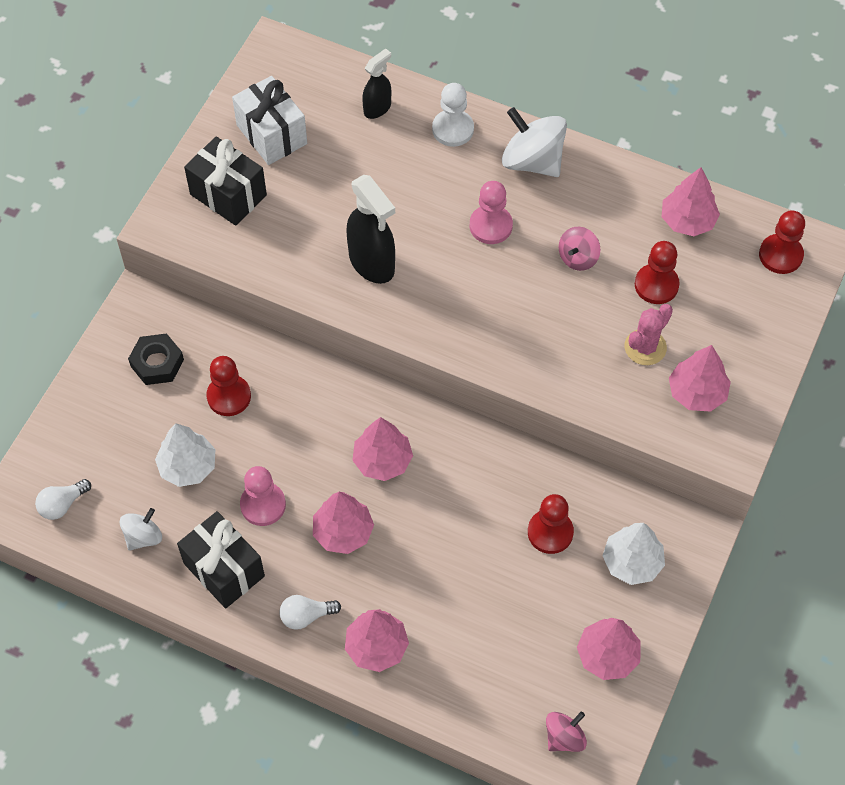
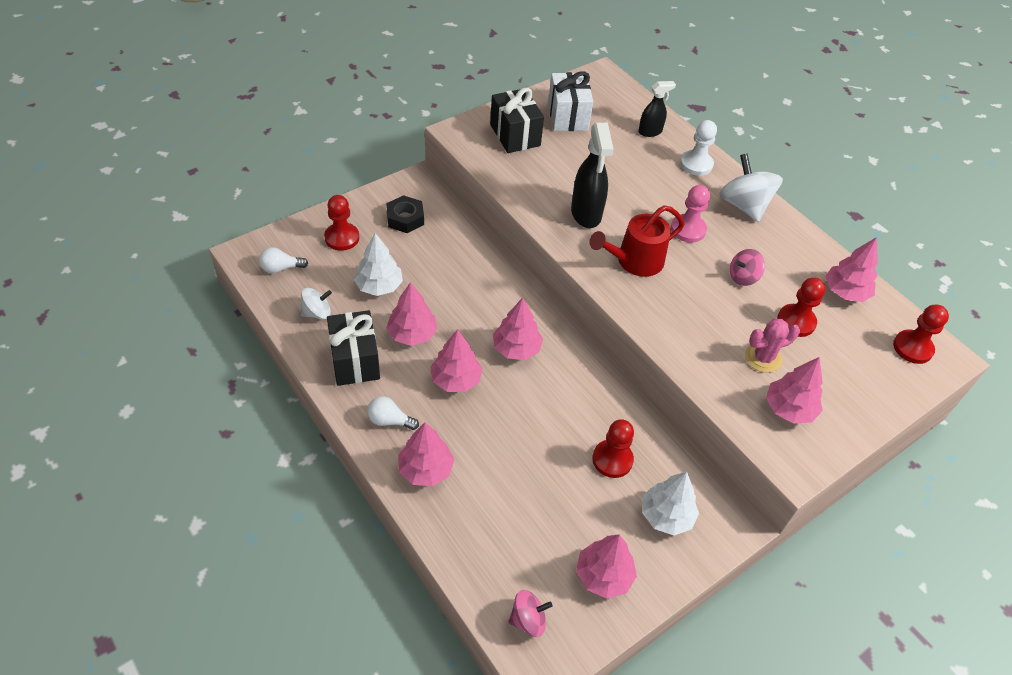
camera: 25 degrees right, 10 degrees down
red pawn [207,356,251,416] -> red pawn moved to [324,195,359,251]
pink pawn [240,466,286,526] -> pink tree [386,282,437,346]
none -> red watering can [589,205,684,277]

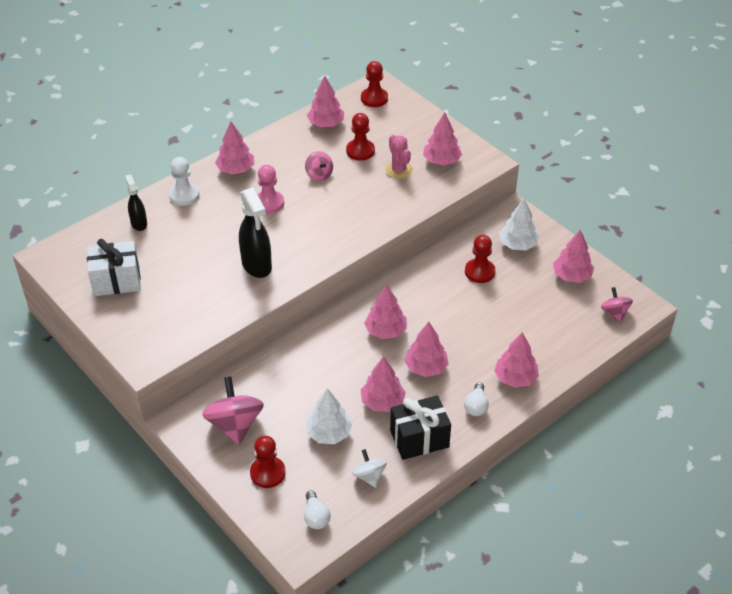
camera: 90 degrees left, 5 degrees down
black nut [386,195,424,233] -> pink spinning top [202,377,264,445]
black gift [490,88,544,153] -> none
black spray bottle [571,123,614,228] -> black spray bottle turned 75 degrees clockwise [239,187,272,278]
red watering can [589,205,684,277] -> none
white spinning top [719,153,783,222] -> pink tree [215,122,254,174]

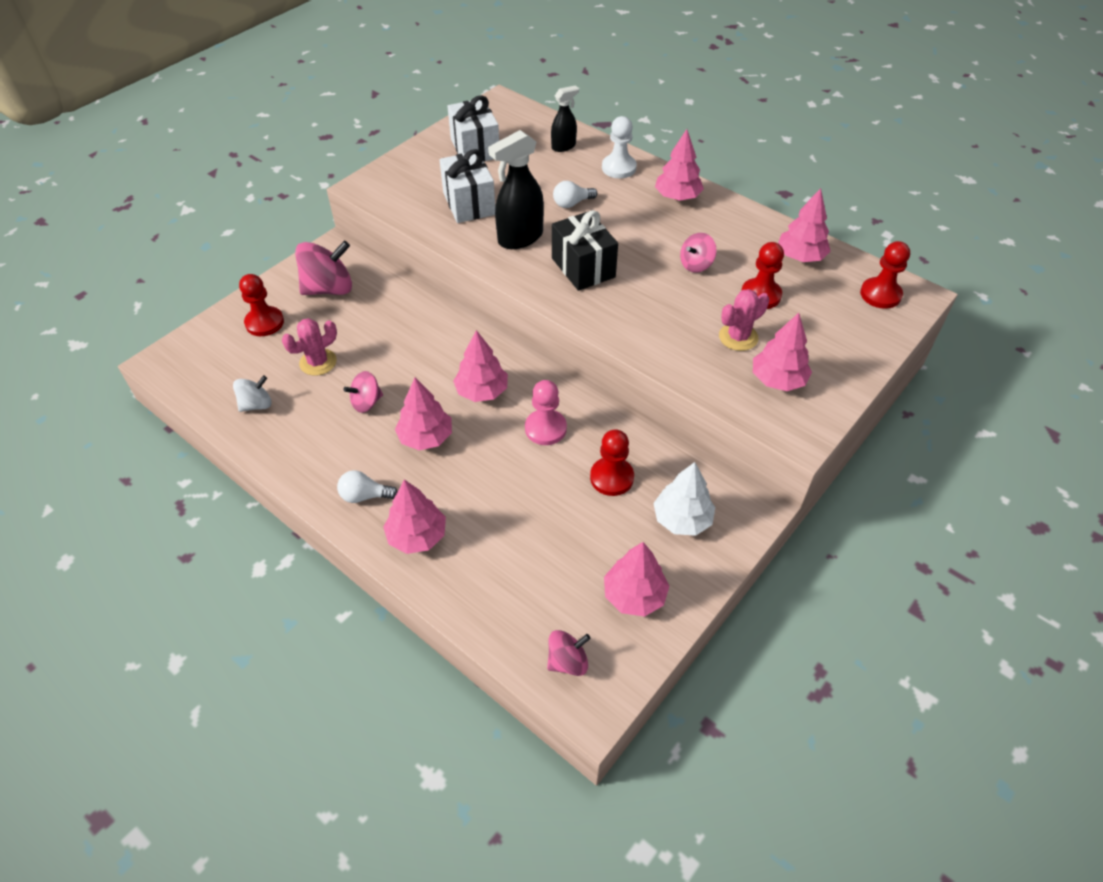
camera: 80 degrees right, 5 degrees up
pink pawn [257,165,284,214] -> pink pawn moved to [525,380,567,445]
white light bulb [304,491,331,529] -> white light bulb moved to [553,181,598,208]
white tree [306,388,352,444] -> pink cactus [282,318,337,376]
pink tree [361,356,406,412] -> pink spinning top [343,371,383,413]
black gift [390,395,451,460] -> black gift moved to [552,210,618,291]
none -> white gift [439,149,495,223]

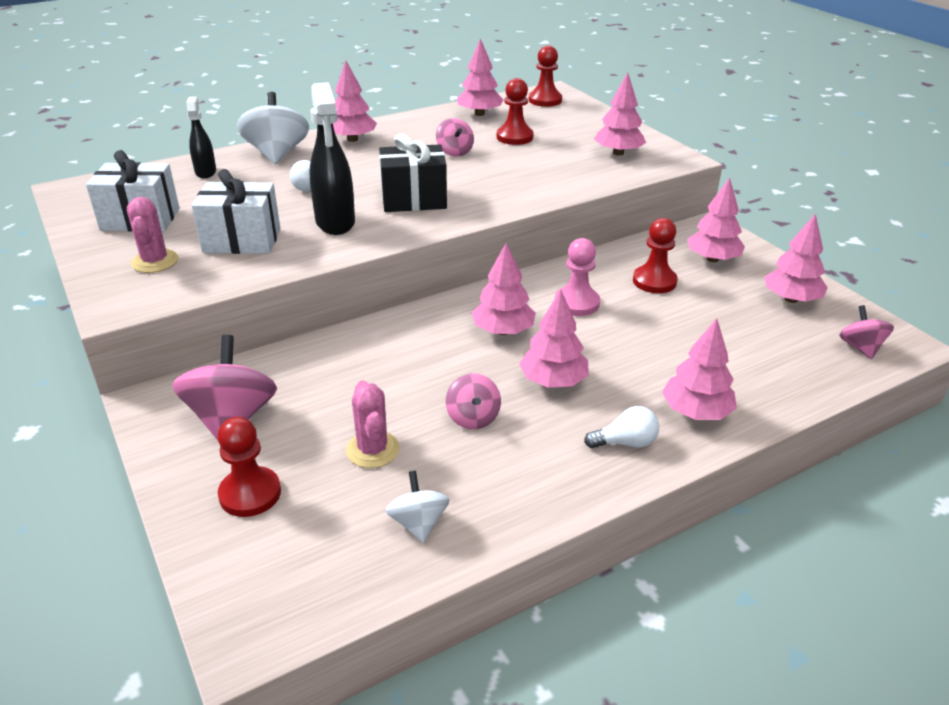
camera: 70 degrees left, 15 degrees down
white light bulb [337,470,398,503] -> white light bulb turned 120 degrees counterclockwise [584,406,659,448]
white pawn [602,116,637,178] -> white spinning top [237,92,309,164]
white tree [653,462,715,536] -> pink tree [687,178,745,262]
pink cactus [719,289,769,351] -> pink cactus moved to [127,197,178,273]

